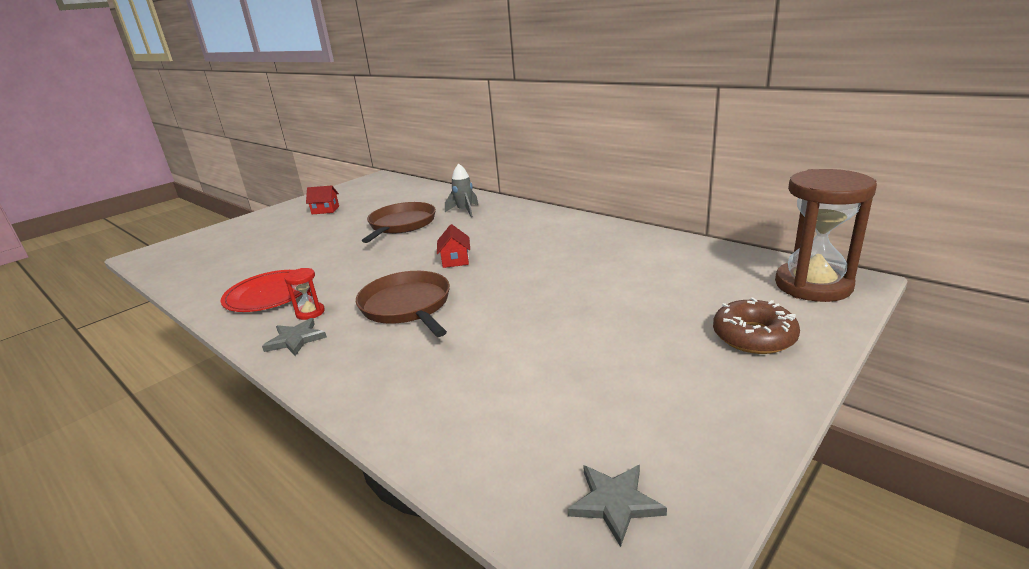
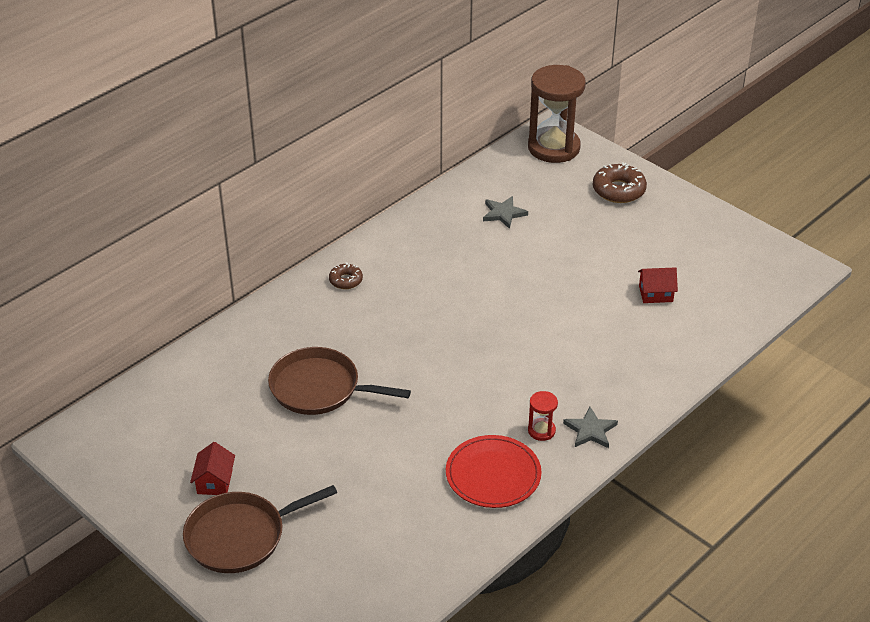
camera: 90 degrees left, 15 degrees up
brown pan [356,271,450,337] -> brown pan moved to [183,485,337,573]
red house [437,224,470,268] -> red house moved to [638,267,678,303]
grey rocket [445,164,478,217] -> none
grey star [567,465,667,547] -> grey star moved to [483,196,528,229]
none -> brown donut [329,262,363,289]

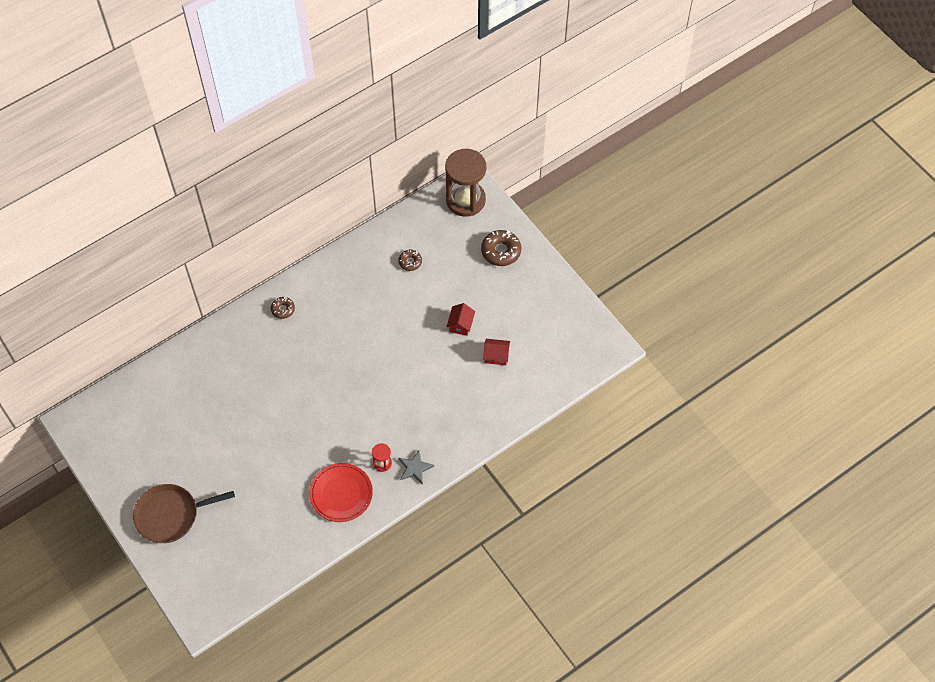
camera: 10 degrees right, 20 degrees up
red house [190,442,235,495] -> red house moved to [447,303,475,336]
brown pan [268,347,411,415] -> none
grey star [483,196,528,229] -> brown donut [398,250,422,271]

